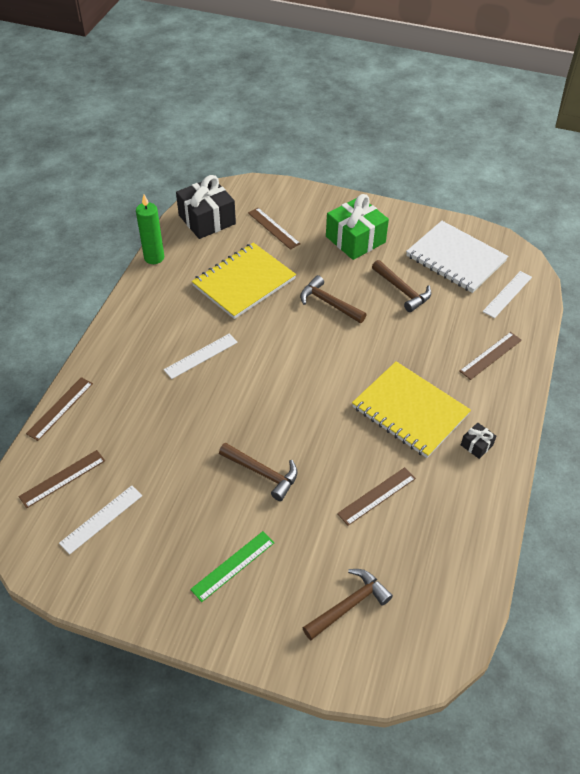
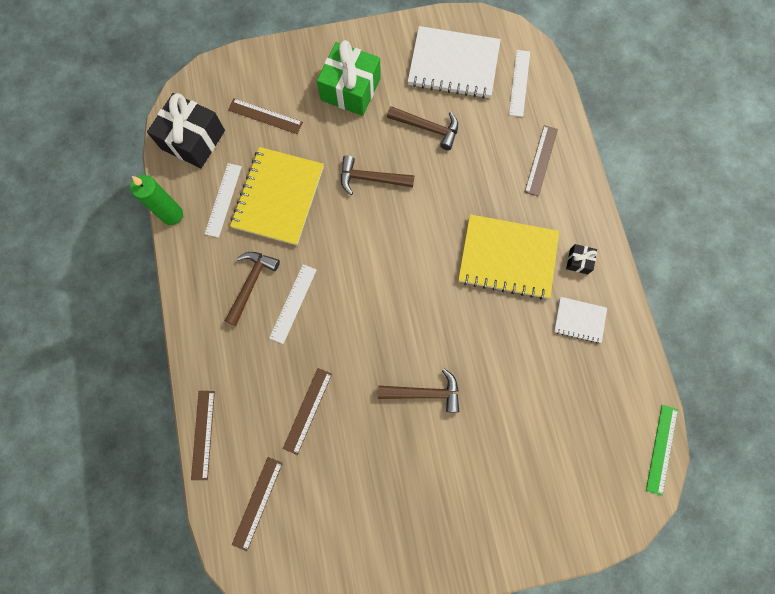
camera: 30 degrees left, 25 degrees up
white ruler [59,485,143,554] -> white ruler moved to [205,163,242,238]
green ruler [190,531,275,602] -> green ruler moved to [646,405,678,496]
brown hammer [303,569,393,640] -> brown hammer moved to [225,252,280,326]
brown ruler [337,467,416,526] -> brown ruler moved to [283,368,332,455]
none -> white notebook [554,297,607,343]

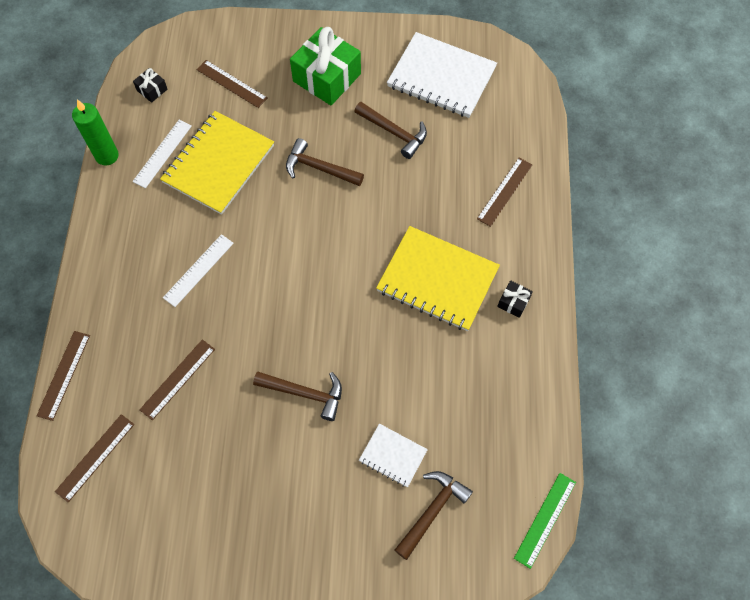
camera: 15 degrees right, 10 degrees down
black gift [147,93,225,168] -> black gift [133,68,167,103], size x0.44
brown hammer [225,252,280,326] -> brown hammer moved to [395,471,473,560]
white ruler [509,50,530,117] -> none
white notebook [554,297,607,343] -> white notebook moved to [359,424,428,487]

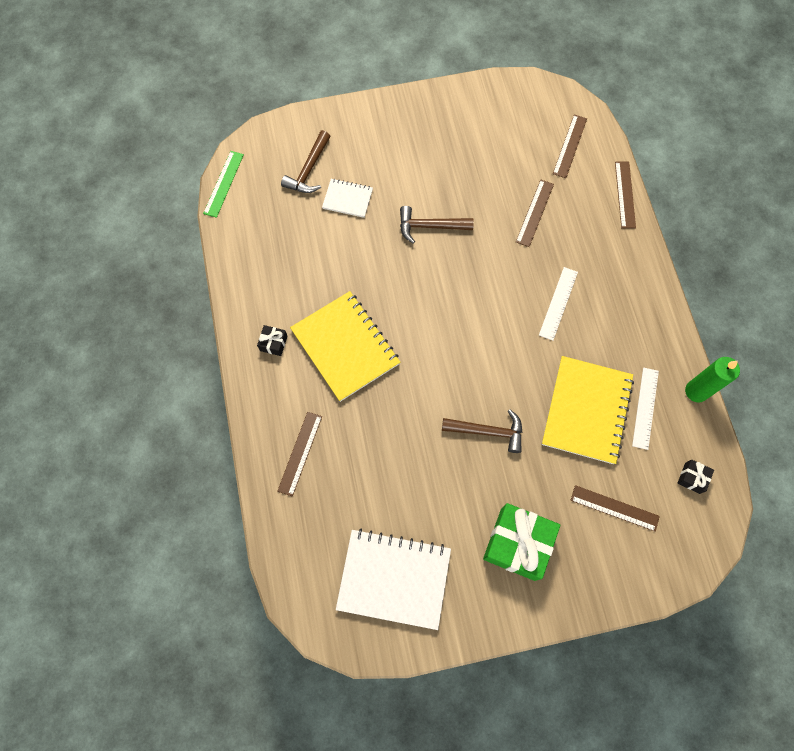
camera: 165 degrees right, 5 degrees up
brown hammer [354,102,427,159] -> none
yellow notebook [376,226,500,331] -> yellow notebook turned 45 degrees clockwise [290,291,400,402]

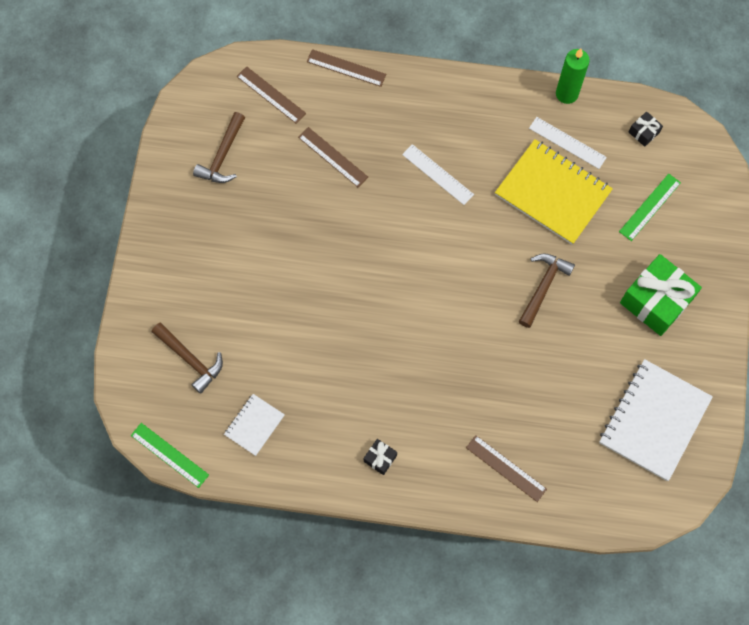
camera: 70 degrees left, 0 degrees up
yellow notebook [290,291,400,402] -> none
white notebook [322,178,373,218] -> white notebook moved to [224,394,285,456]
brown hammer [400,206,474,244] -> brown hammer moved to [193,112,245,183]
brown ruler [571,485,660,532] -> green ruler [619,174,681,241]

